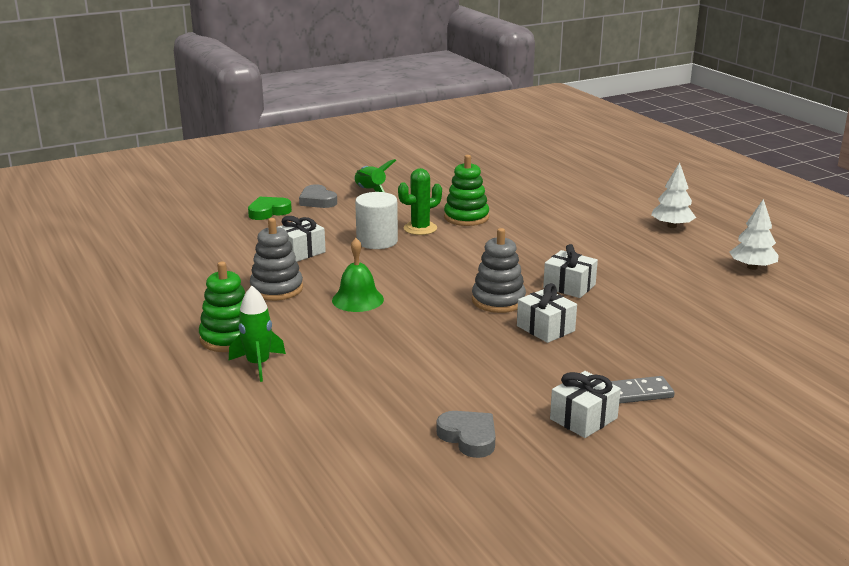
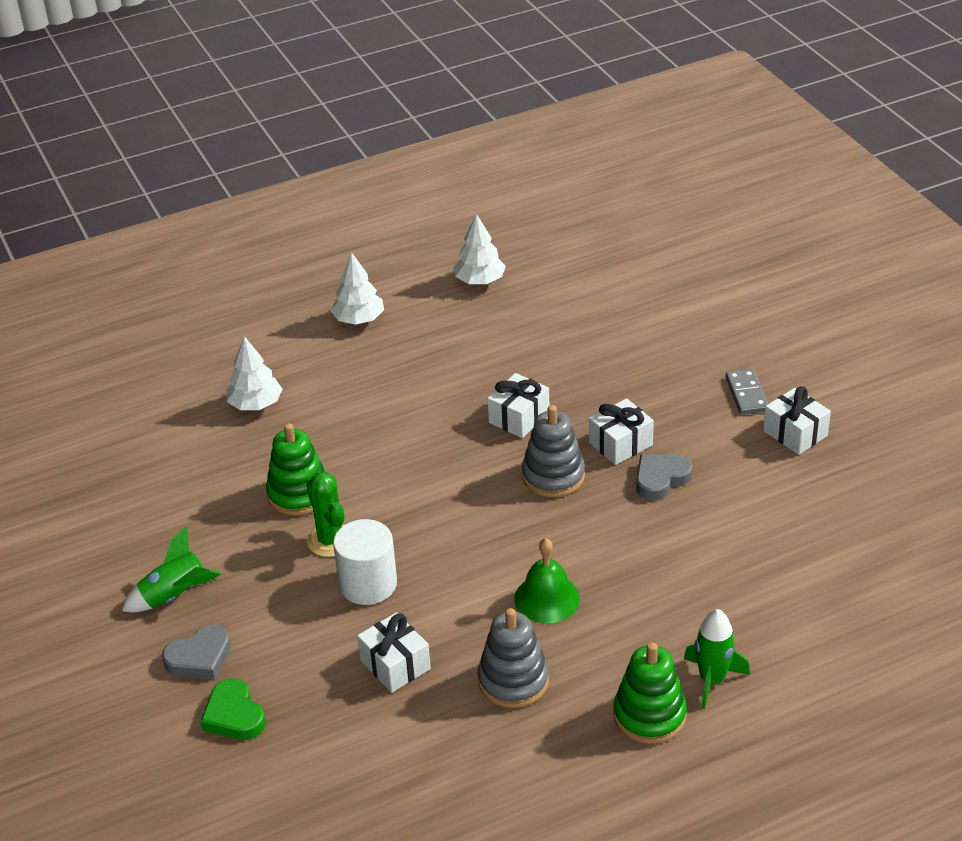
camera: 85 degrees left, 15 degrees up
grey heart [436,411,495,458] -> grey heart moved to [636,454,693,501]
none -> white tree [226,336,282,410]

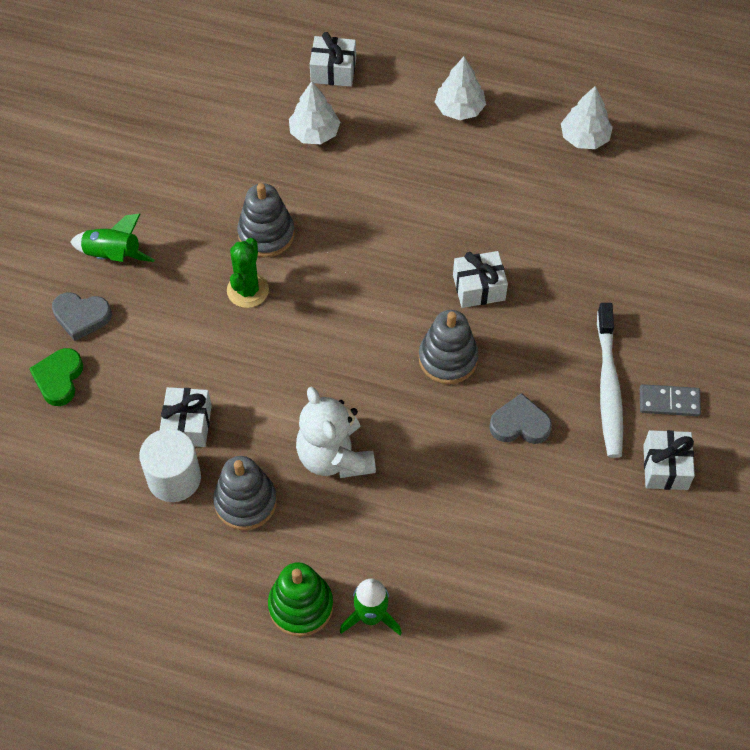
camera: 40 degrees right, 20 degrees up
green stacking toy [266,423,325,516] -> grey stacking toy [237,183,295,257]
white cylinder [333,519,397,605] -> white cylinder moved to [139,429,201,502]
green bell [514,538,580,623] -> white teddy bear [296,386,376,478]
white gift [589,398,654,465] -> white gift moved to [310,32,356,87]
grey domino [726,369,768,414] -> grey domino turned 60 degrees clockwise [640,384,701,416]
none -> white toothbrush [597,303,623,458]

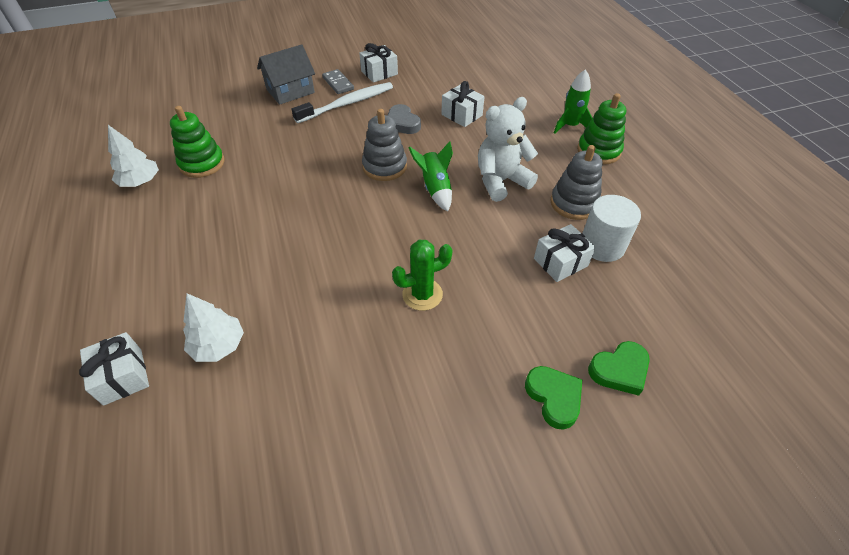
camera: 125 degrees left, 10 degrees down
grey heart [52,292,112,341] -> green heart [525,366,582,430]
green rocket [70,214,155,262] -> green rocket moved to [408,141,453,211]
grey stacking toy [237,183,295,257] -> none
white teddy bear [296,386,376,478] -> white teddy bear turned 150 degrees counterclockwise [478,97,538,202]
white tree [435,57,486,120] -> none
white gift [453,251,508,308] -> white gift moved to [441,81,485,127]
none -> green stacking toy [170,106,224,178]
none -> grey house [257,44,315,105]

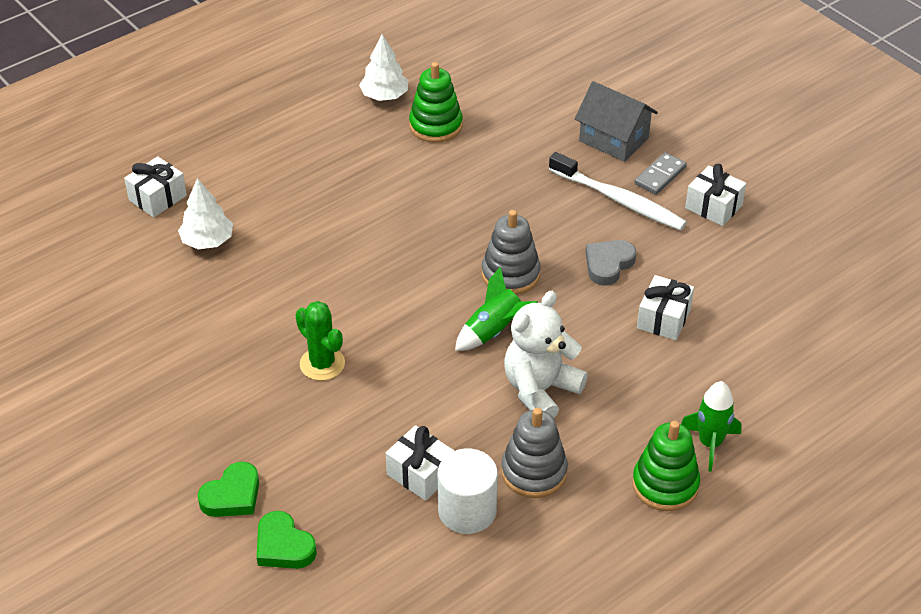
camera: 70 degrees right, 5 degrees down
white teddy bear [478,97,538,202] -> white teddy bear turned 90 degrees counterclockwise [504,291,588,418]

